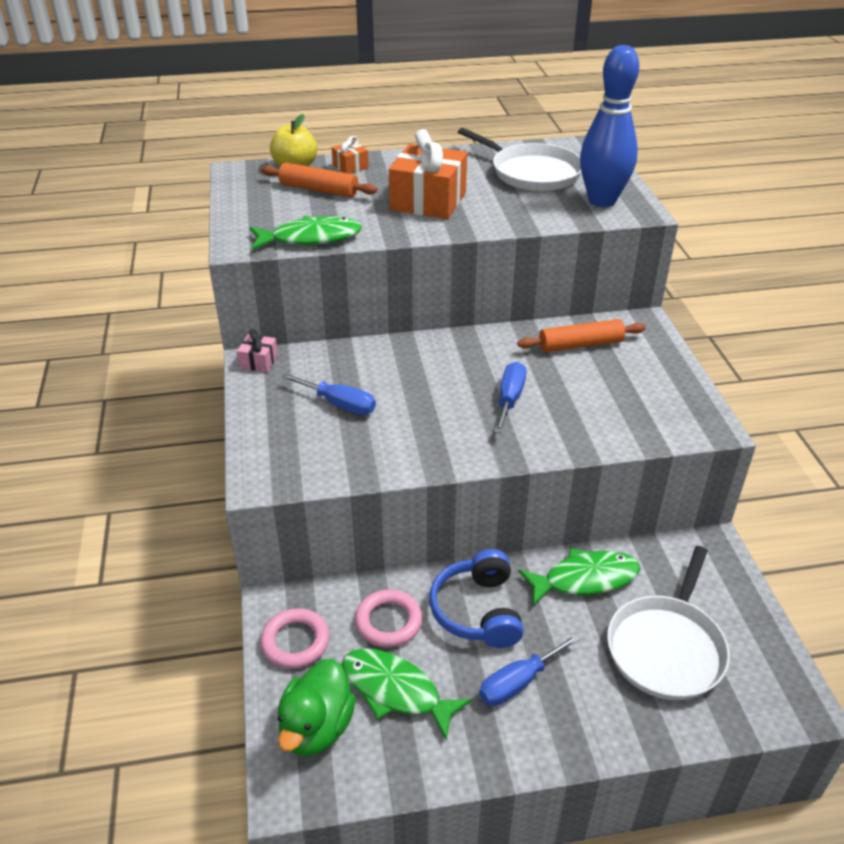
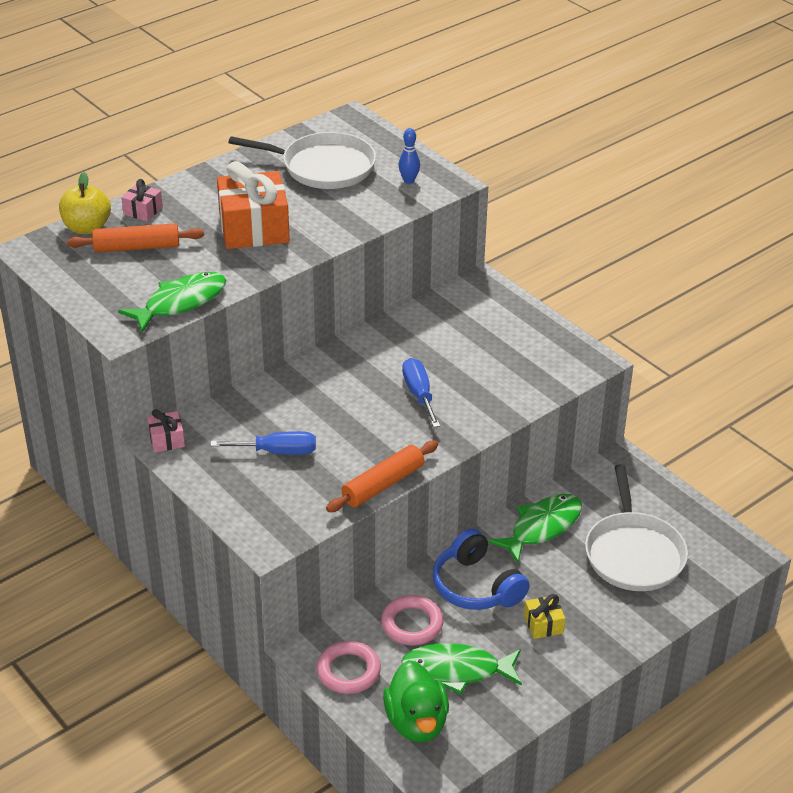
camera: 30 degrees left, 0 degrees up
orange gift [332,136,369,174] -> pink gift [121,179,163,222]
blue screwdriver [479,634,580,706] -> yellow gift [524,594,565,639]
orange rolling pin [517,319,646,352] -> orange rolling pin moved to [326,441,438,512]
blue bowling pin [580,45,639,207] -> blue bowling pin [398,128,420,184], size x0.40

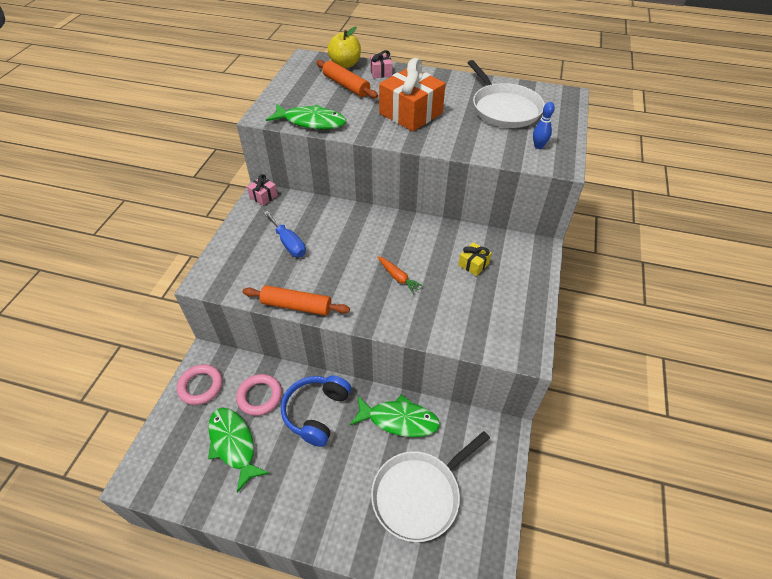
camera: 55 degrees right, 10 degrees up
green duck [383,660,449,742] -> none
blue screwdriver [402,358,440,428] -> orange carrot [377,256,424,294]
yellow gift [524,594,565,639] -> yellow gift moved to [458,242,492,276]

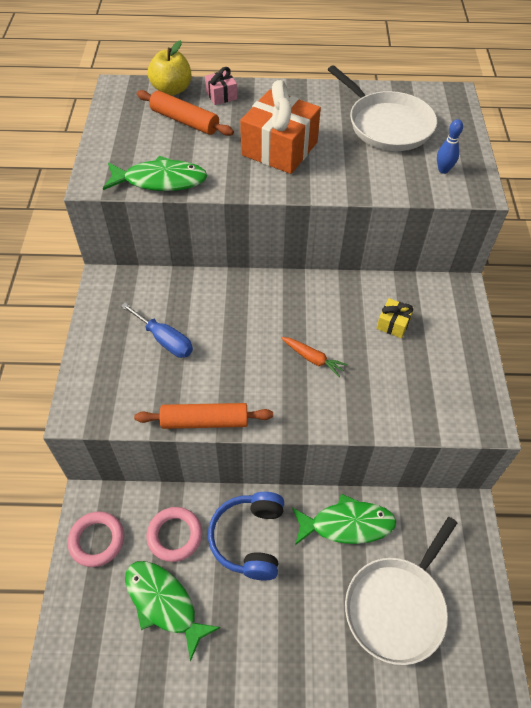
camera: 15 degrees left, 5 degrees up
pink gift [247,174,278,206] -> none

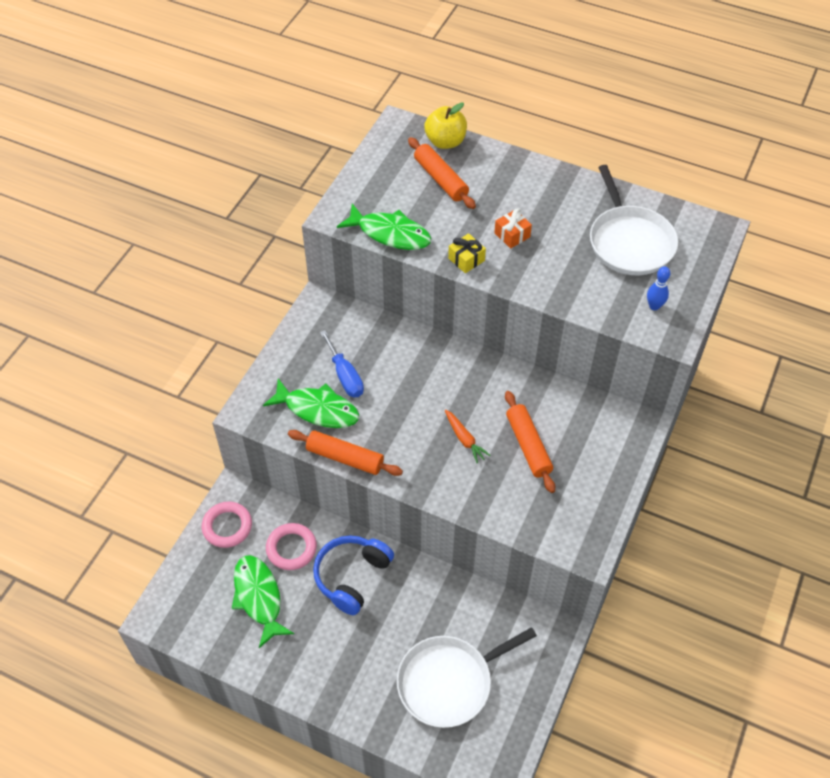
camera: 25 degrees right, 0 degrees up
pink gift [205,67,237,105] -> none
orange gift [240,80,321,174] -> orange gift [494,208,532,249], size x0.46
green fish [292,494,396,545] -> green fish moved to [263,379,359,428]
yellow gift [376,298,414,338] -> yellow gift moved to [448,233,486,273]
none -> orange rolling pin [505,391,555,493]

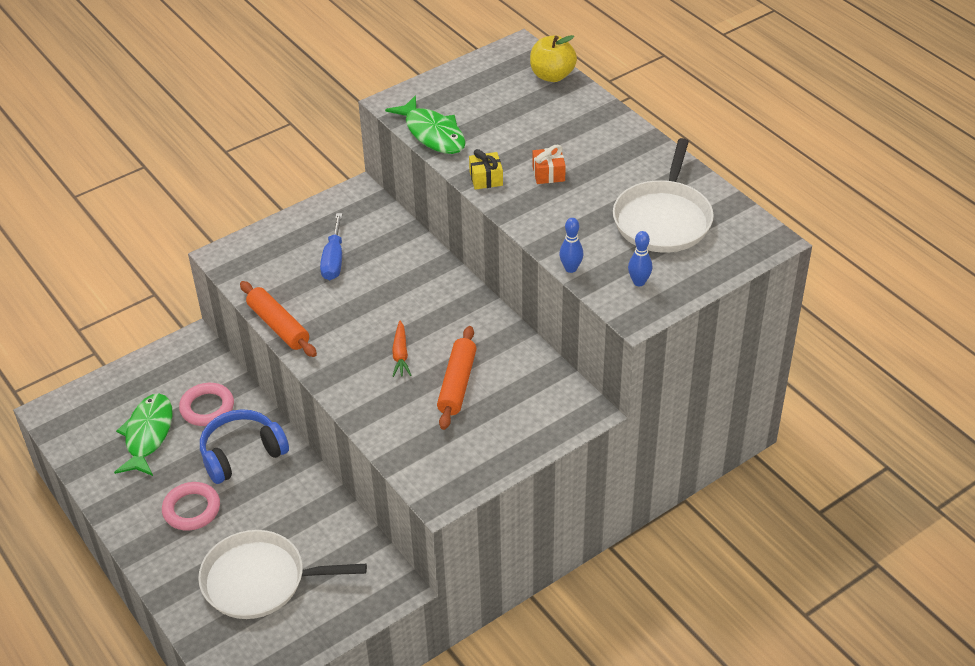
camera: 30 degrees right, 10 degrees down
pink ring [202,502,252,548] -> pink ring moved to [162,482,220,531]
green fish [263,379,359,428] -> none
orange rolling pin [408,137,476,209] -> none
none -> blue bowling pin [559,218,583,273]

